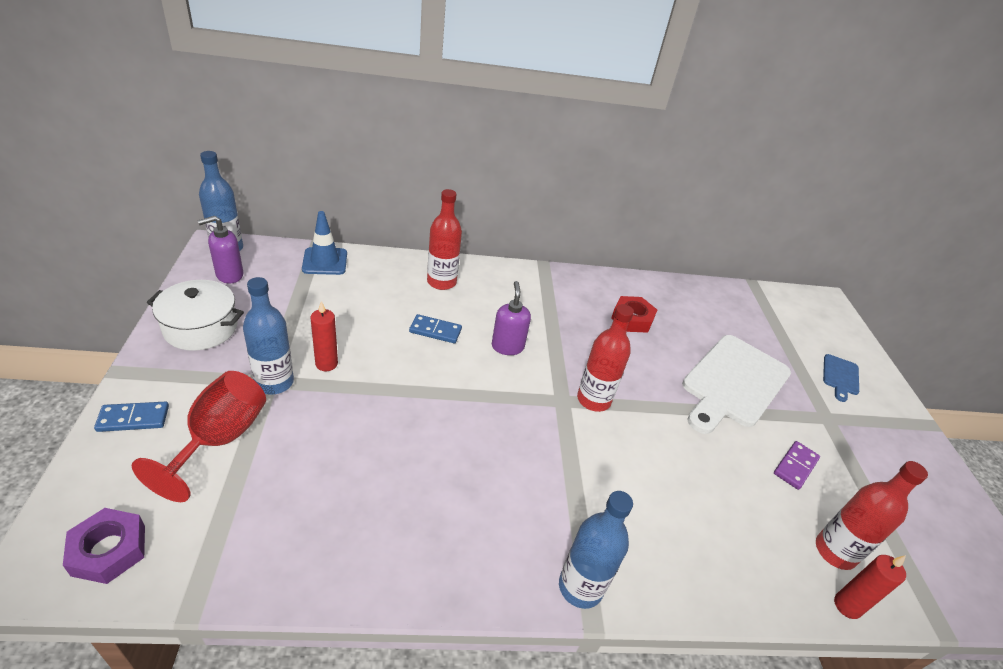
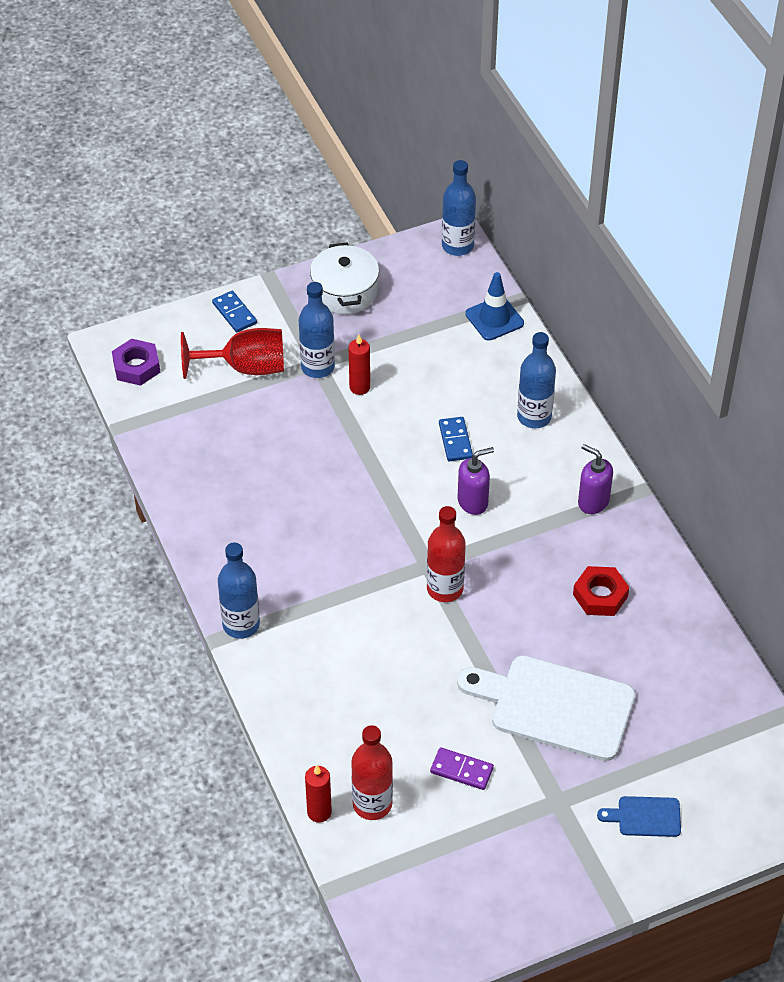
camera: 75 degrees right, 10 degrees up
purple soap dispenser [198,216,243,284] -> purple soap dispenser moved to [578,444,613,514]
red bottle [427,189,462,290] -> blue bottle [517,332,556,428]

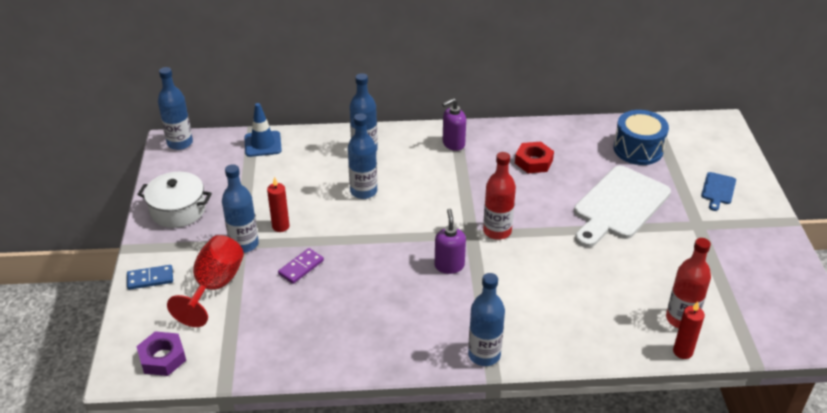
camera: 70 degrees left, 10 degrees down
purple domino [430,747,494,790] -> purple domino moved to [278,248,324,284]
blue domino [439,417,473,461] -> blue bottle [348,113,377,199]
purple soap dispenser [458,447,494,515] -> purple soap dispenser moved to [435,209,466,274]
none -> blue drum [613,110,669,165]

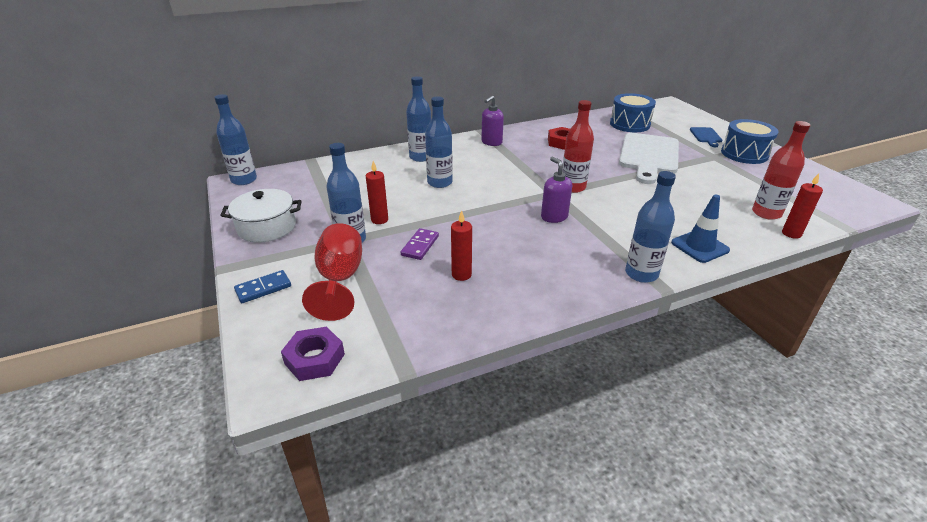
camera: 20 degrees left, 5 degrees down
blue traffic cone [245,103,282,157] -> blue traffic cone moved to [671,194,730,263]
none -> red candle [451,210,472,281]
none -> blue drum [721,119,779,164]

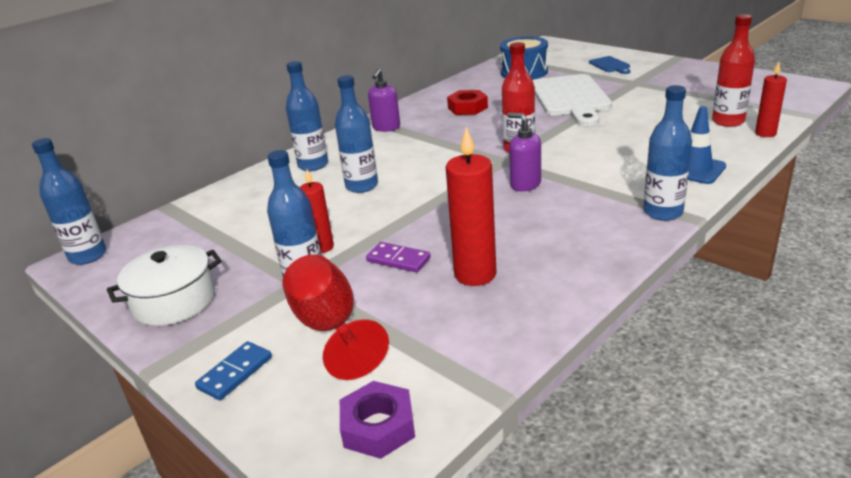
camera: 20 degrees left, 5 degrees down
purple domino [401,228,439,260] -> purple domino turned 60 degrees counterclockwise [366,242,431,272]
red candle [451,210,472,281] -> red candle [446,127,497,286], size x1.64
blue drum [721,119,779,164] -> none

